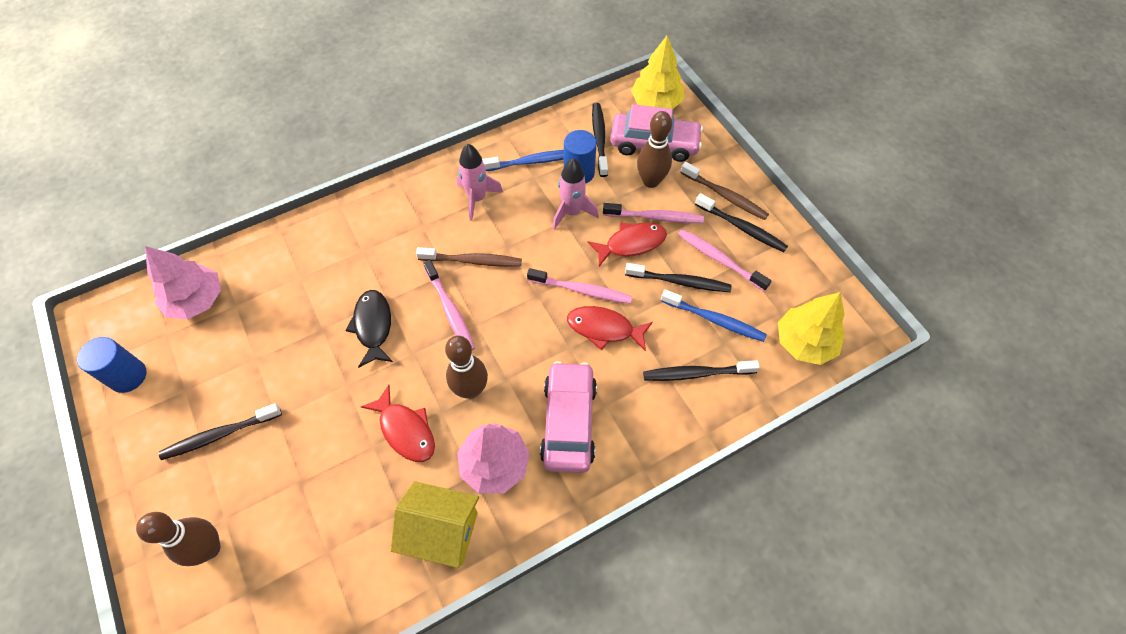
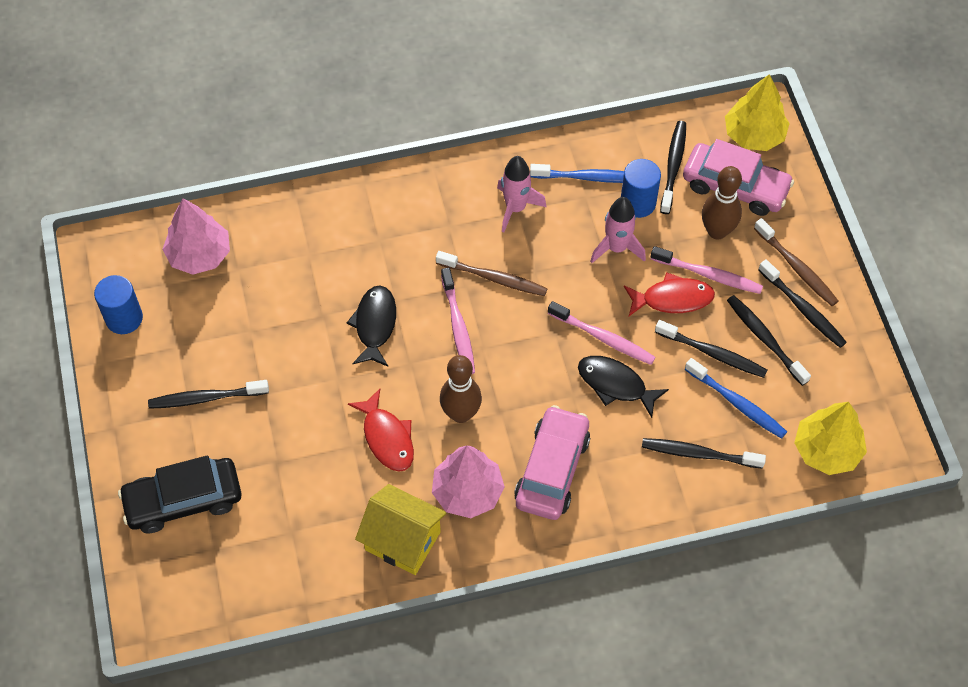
camera: 15 degrees right, 0 degrees up
brown bowling pin [136,512,221,566] -> black car [118,455,242,533]
red fish [567,306,653,351] -> black fish [578,356,669,418]
pink toothbrush [678,229,771,291] -> black toothbrush [727,295,811,386]

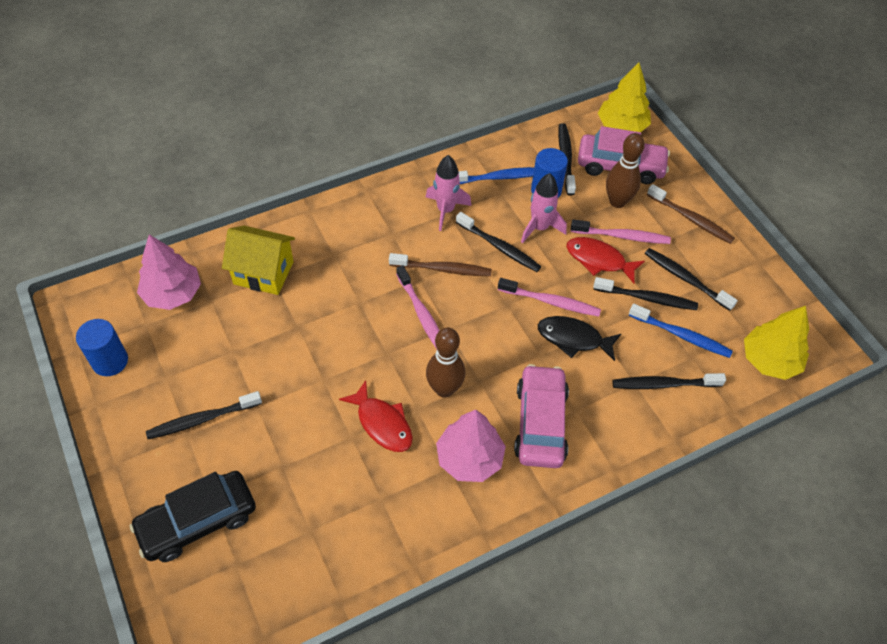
camera: 15 degrees left, 5 degrees down
black fish [347,286,396,366] -> none
yellow house [355,484,447,575] -> yellow house moved to [222,226,295,295]
red fish [624,272,715,316] -> red fish turned 135 degrees counterclockwise [566,237,645,283]
black toothbrush [758,259,847,348] -> black toothbrush moved to [456,212,541,272]

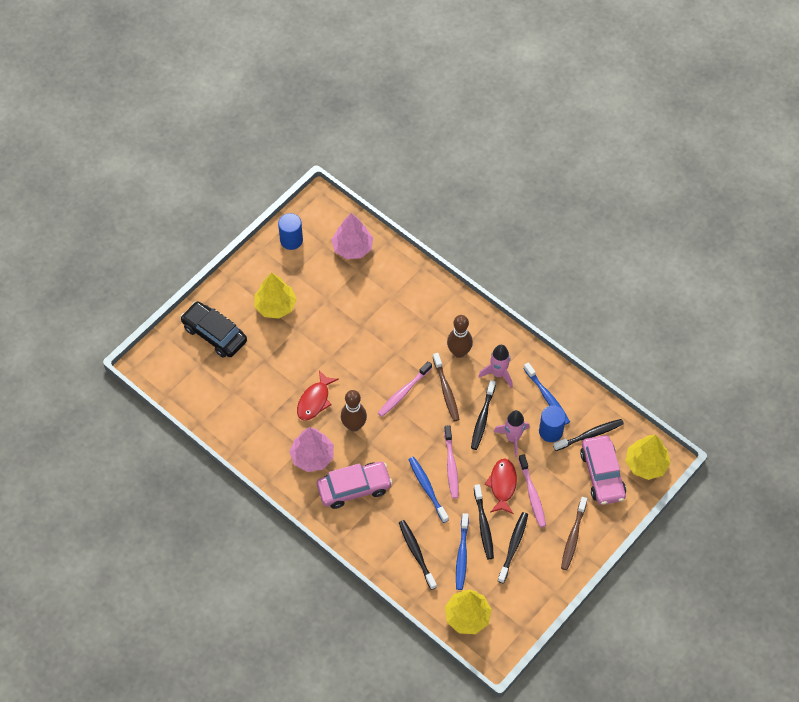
camera: 70 degrees right, 5 degrees up
black toothbrush [146,391,262,439] -> yellow tree [255,272,297,319]
yellow house [222,226,295,295] -> none
black fish [538,316,621,361] -> blue toothbrush [408,457,449,523]
brown bowling pin [606,133,645,208] -> brown bowling pin moved to [447,315,473,358]

